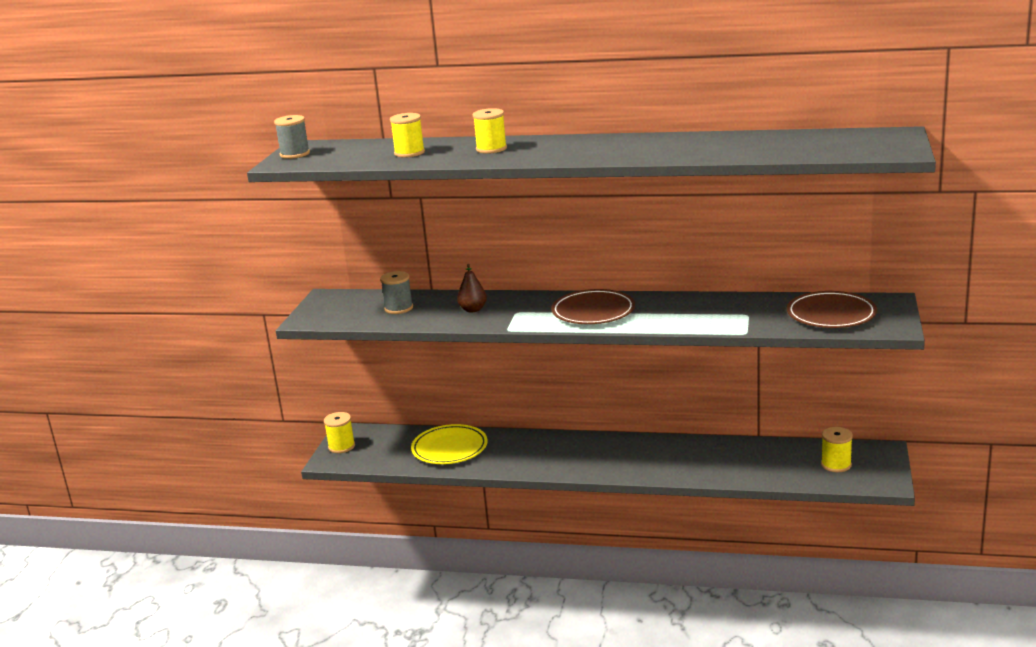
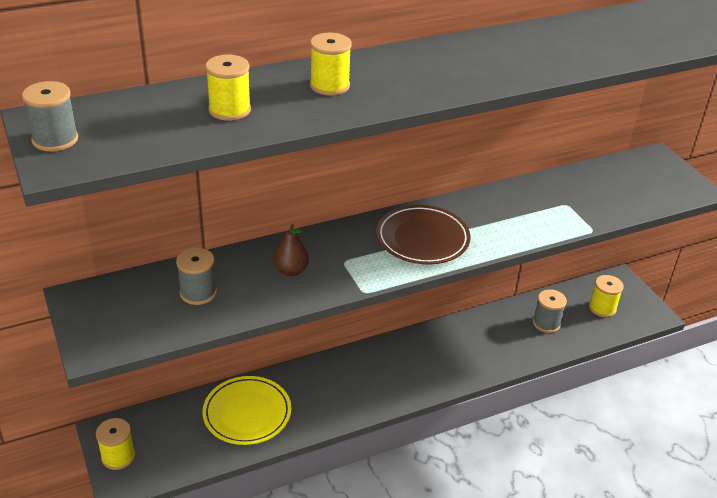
camera: 40 degrees left, 15 degrees up
brown plate [787,291,877,328] -> none
none -> grey spool [533,289,567,333]

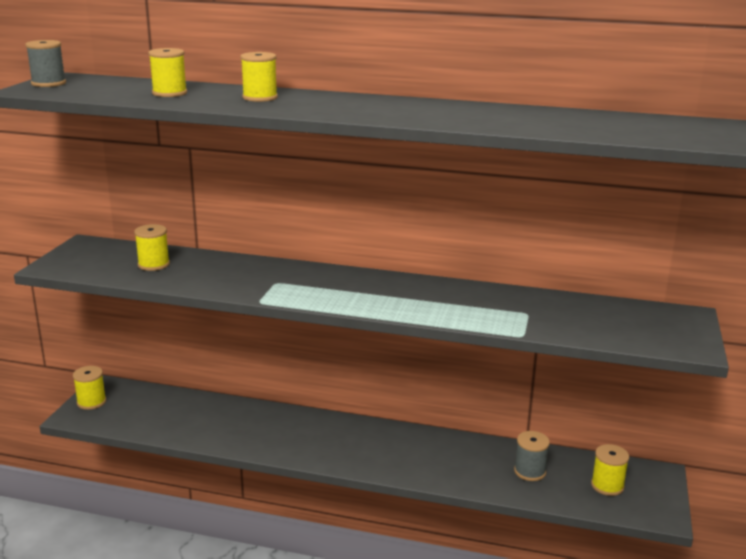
camera: 40 degrees right, 15 degrees down
grey spool [176,248,217,305] -> yellow spool [134,224,170,271]
yellow plate [203,376,291,445] -> none
brown pear [273,224,309,276] -> none
brown plate [376,205,470,264] -> none

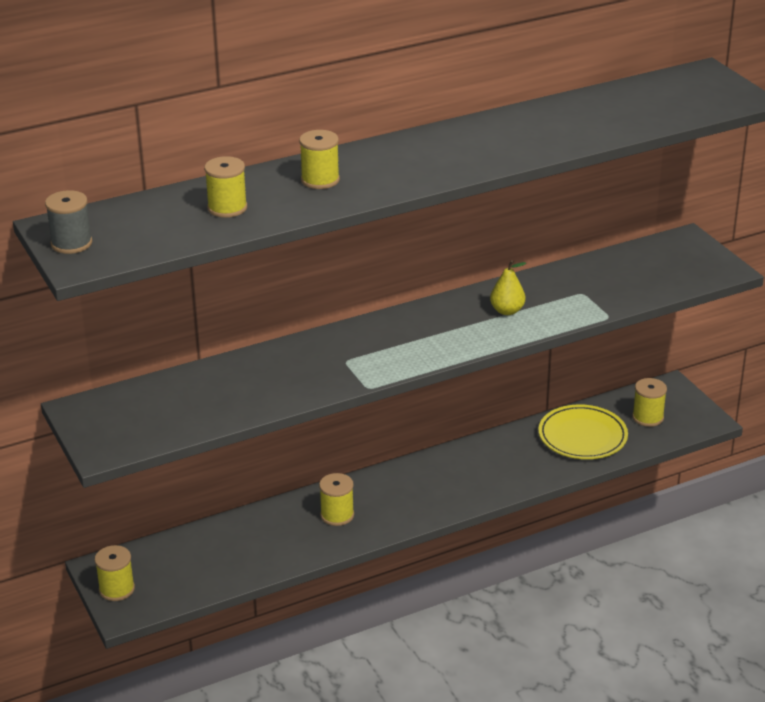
camera: 40 degrees left, 10 degrees up
yellow spool [134,224,170,271] -> yellow spool moved to [319,473,354,526]
grey spool [514,431,550,481] -> yellow plate [538,404,628,459]
none -> yellow pear [490,260,526,315]

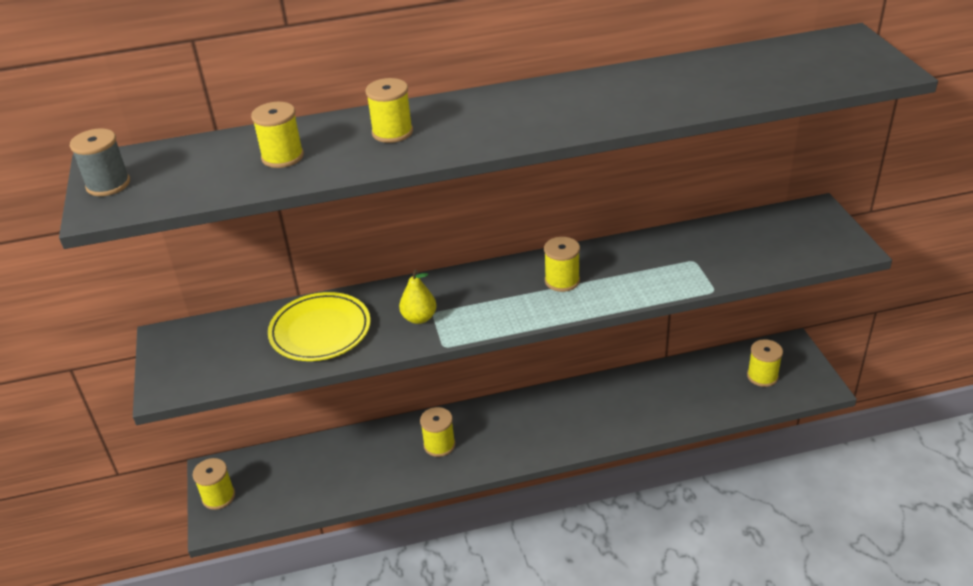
camera: 15 degrees right, 5 degrees up
yellow pear [490,260,526,315] -> yellow pear moved to [399,269,437,324]
yellow plate [538,404,628,459] -> yellow plate moved to [268,292,371,361]
none -> yellow spool [544,237,580,292]

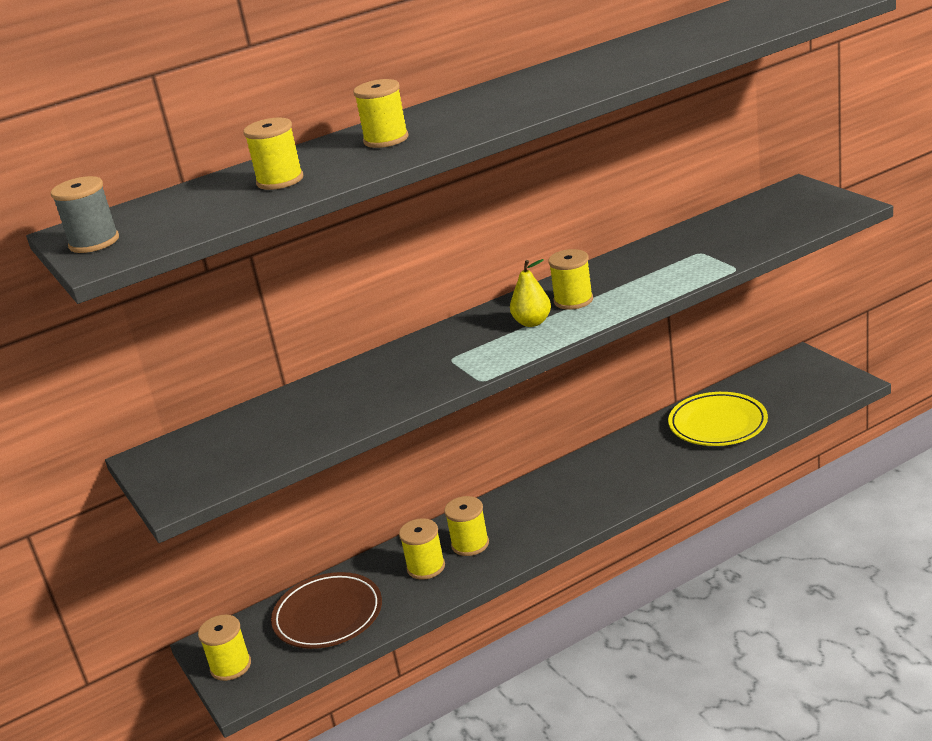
camera: 15 degrees left, 10 degrees down
yellow plate [268,292,371,361] -> yellow plate moved to [668,392,768,446]
yellow pear [399,269,437,324] -> yellow pear moved to [510,259,551,327]
yellow spool [747,339,783,387] -> yellow spool moved to [399,518,445,580]
none -> brown plate [271,572,382,649]

